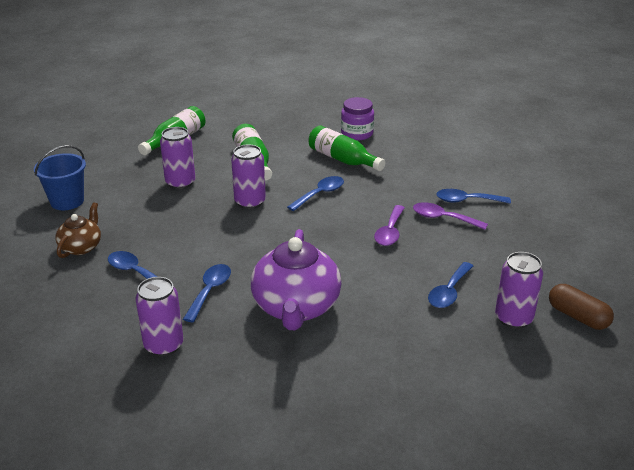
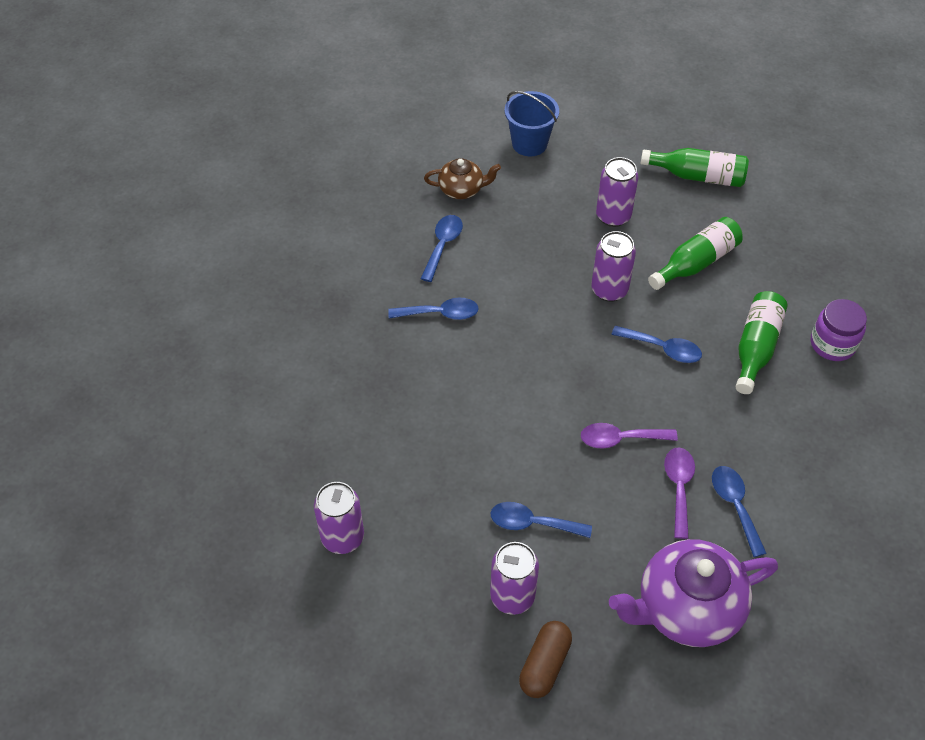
camera: 70 degrees right, 20 degrees up
purple can [136,277,184,357] -> purple can moved to [314,482,364,554]
purple teapot [251,229,341,330] -> purple teapot moved to [609,539,778,647]

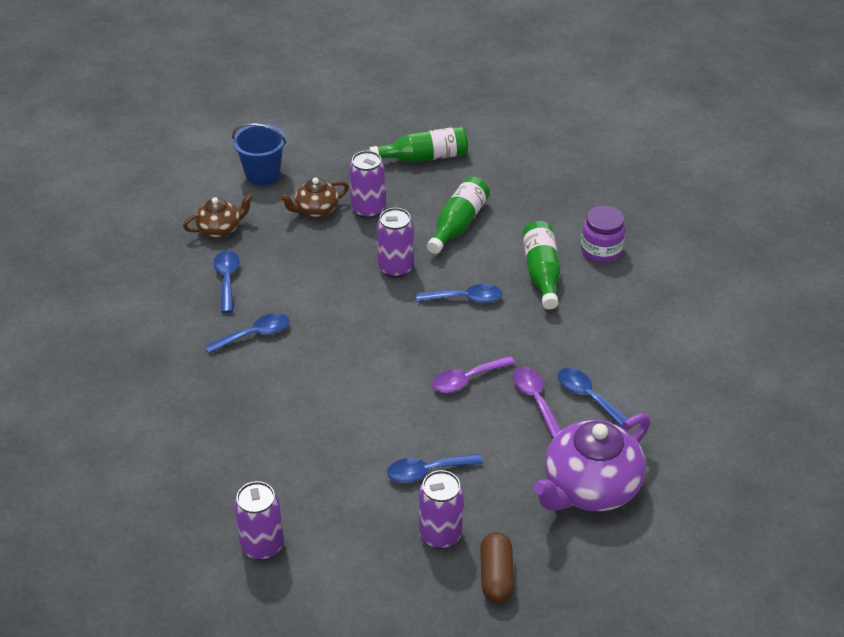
camera: 25 degrees left, 10 degrees down
none -> brown teapot [280,178,349,217]

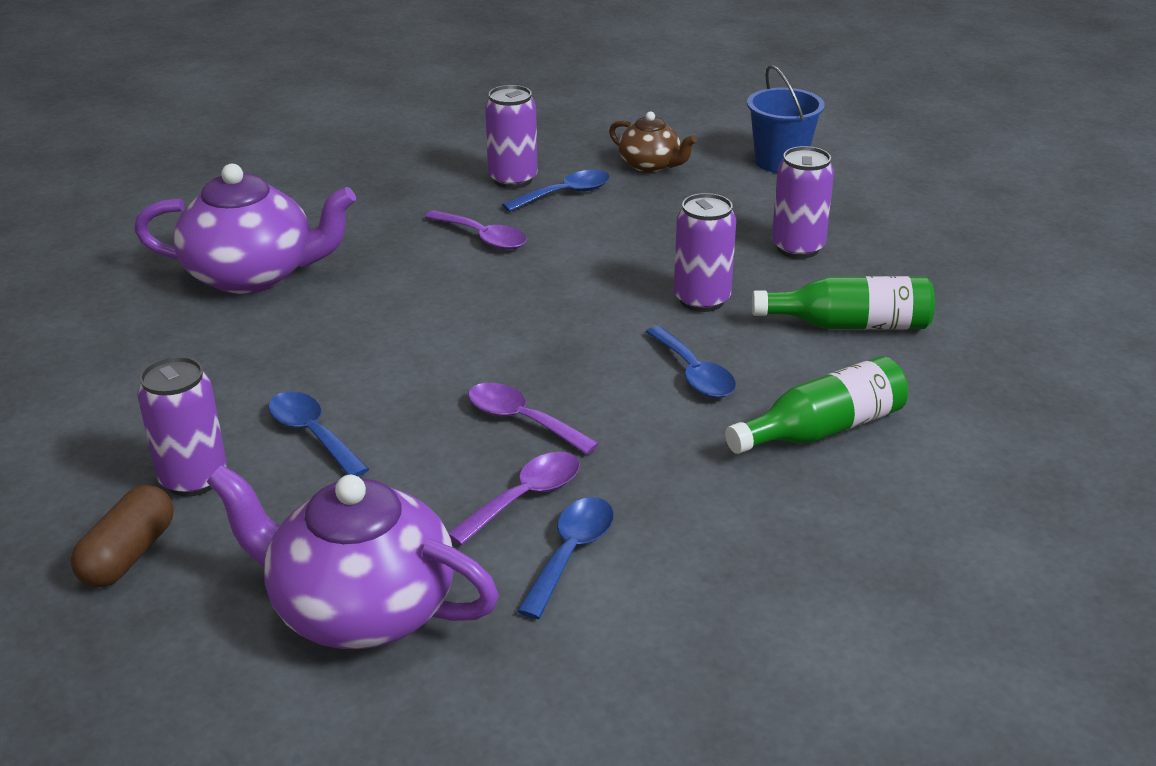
camera: 65 degrees right, 10 degrees down
blue spoon [205,313,290,354] -> purple spoon [425,210,527,250]
purple can [234,481,284,560] -> purple can moved to [485,85,538,189]
brown teapot [280,178,349,217] -> none
green bottle [369,126,468,162] -> none
brown capsule [480,532,514,603] -> brown capsule turned 45 degrees counterclockwise [71,485,174,587]
purple jar [581,206,626,263] -> none
none -> purple teapot [134,164,356,294]

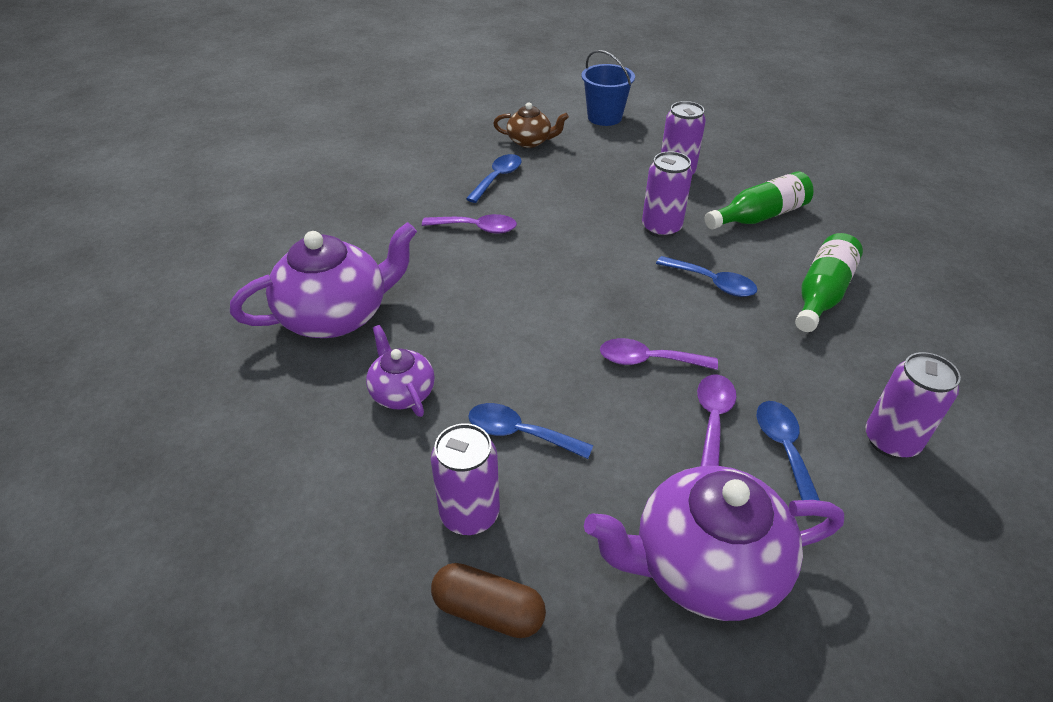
camera: 30 degrees left, 10 degrees up
brown capsule [71,485,174,587] -> brown capsule turned 60 degrees counterclockwise [431,563,546,638]
purple can [485,85,538,189] -> purple can moved to [866,352,961,459]
none -> purple teapot [366,325,435,417]

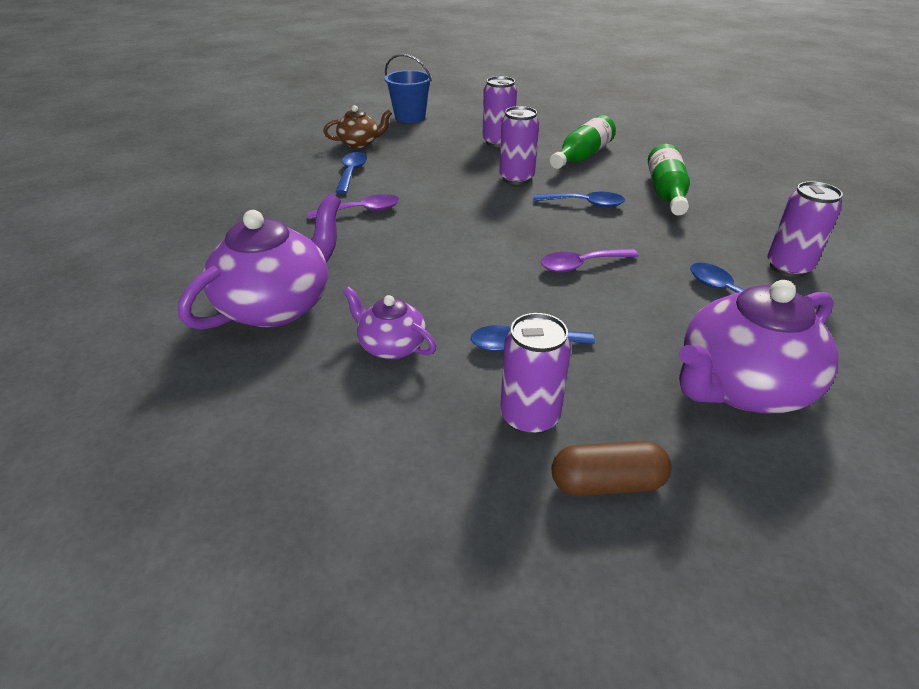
camera: 25 degrees left, 5 degrees down
purple spoon [697,375,736,466] -> none

